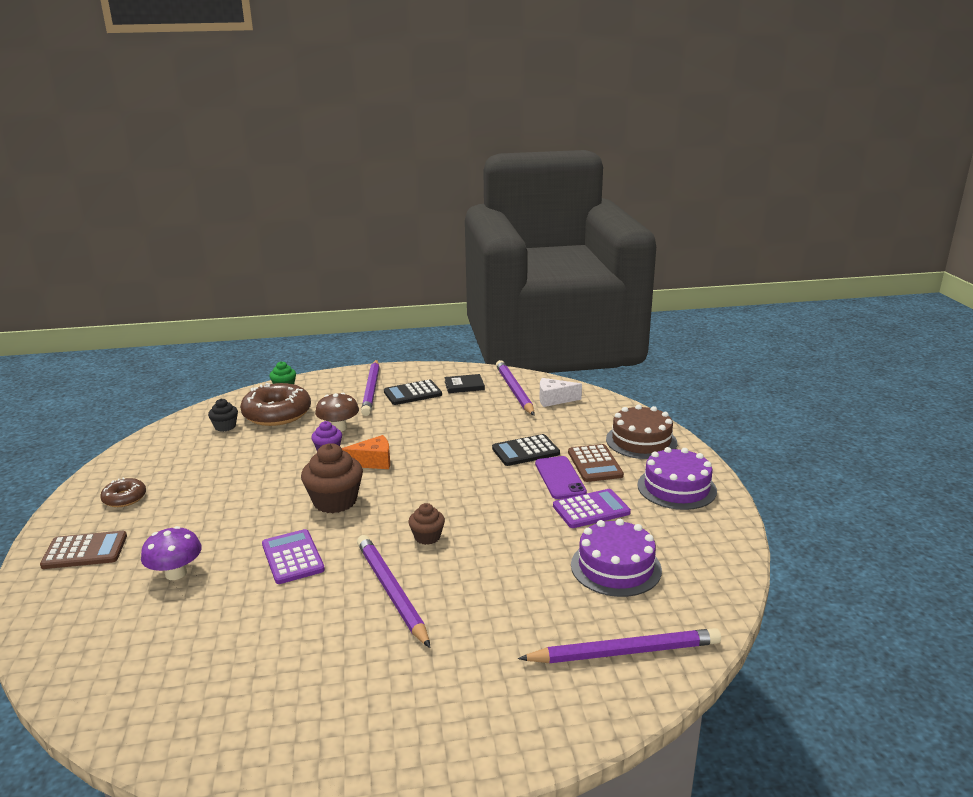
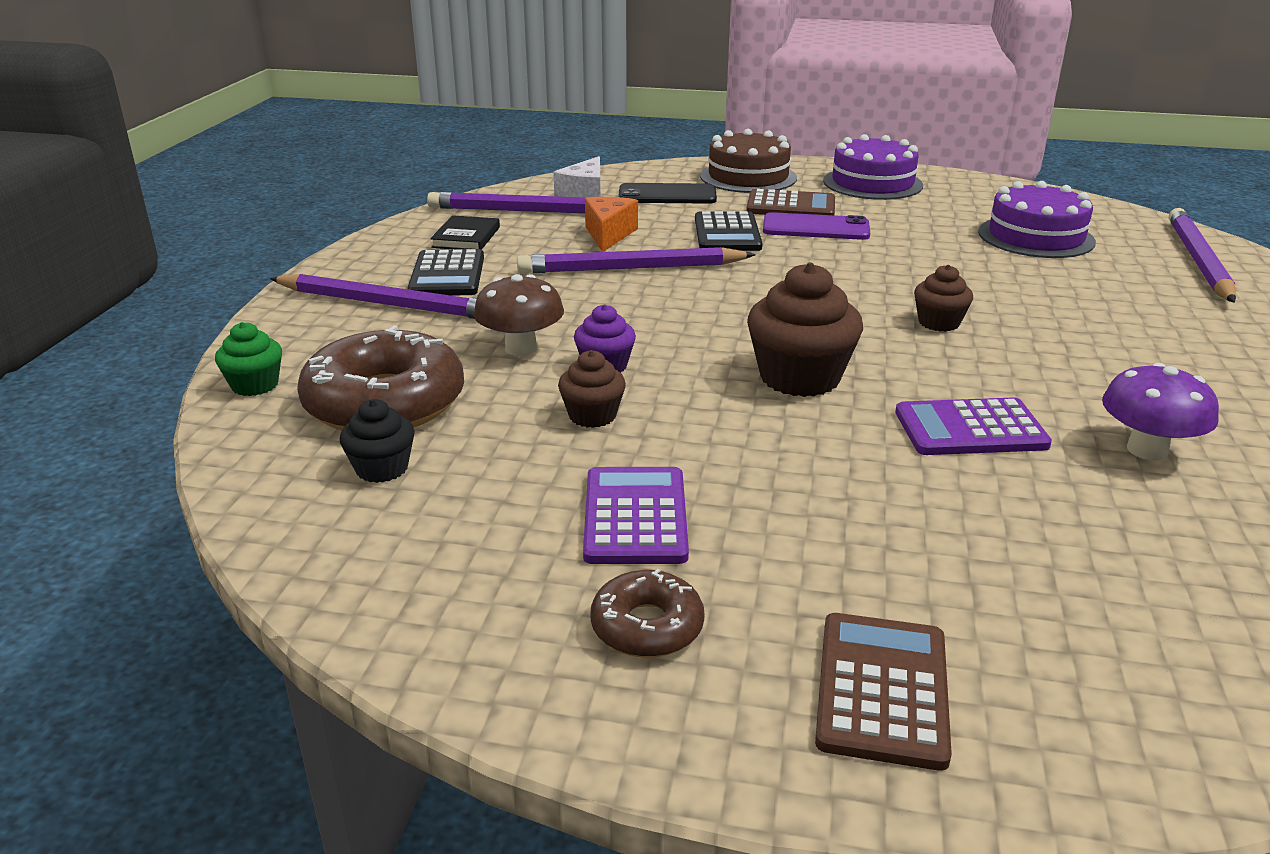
camera: 70 degrees left, 5 degrees up
purple mushroom [141,526,202,580] -> purple mushroom moved to [1102,363,1219,460]
orange cheese [342,435,390,469] -> orange cheese moved to [585,197,638,252]
purple pencil [357,535,431,648] -> purple pencil moved to [517,247,756,273]
purple calculator [553,489,631,528] -> purple calculator moved to [583,467,689,564]
none -> brown cupcake [558,350,626,428]
none -> black phone [618,183,717,204]

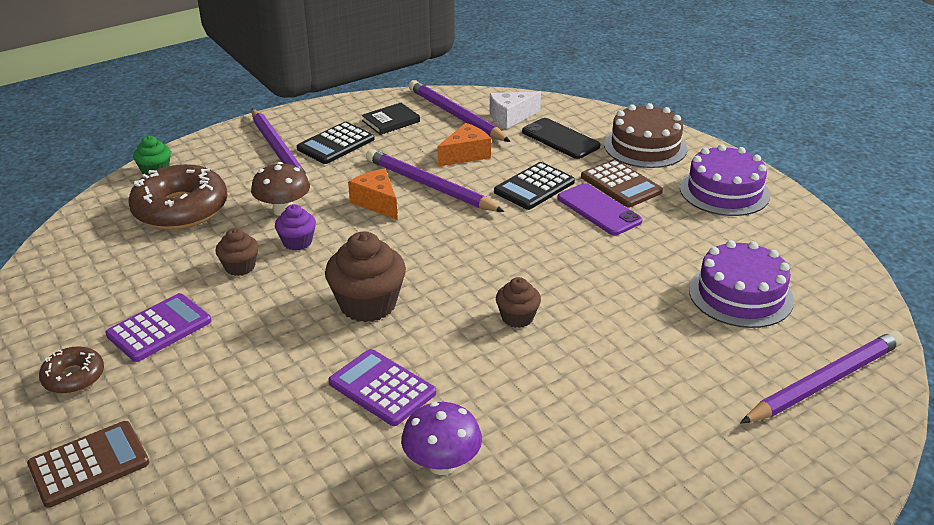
camera: 45 degrees right, 5 degrees up
black cupcake [340,399,415,483] -> none
none -> orange cheese [348,169,398,220]

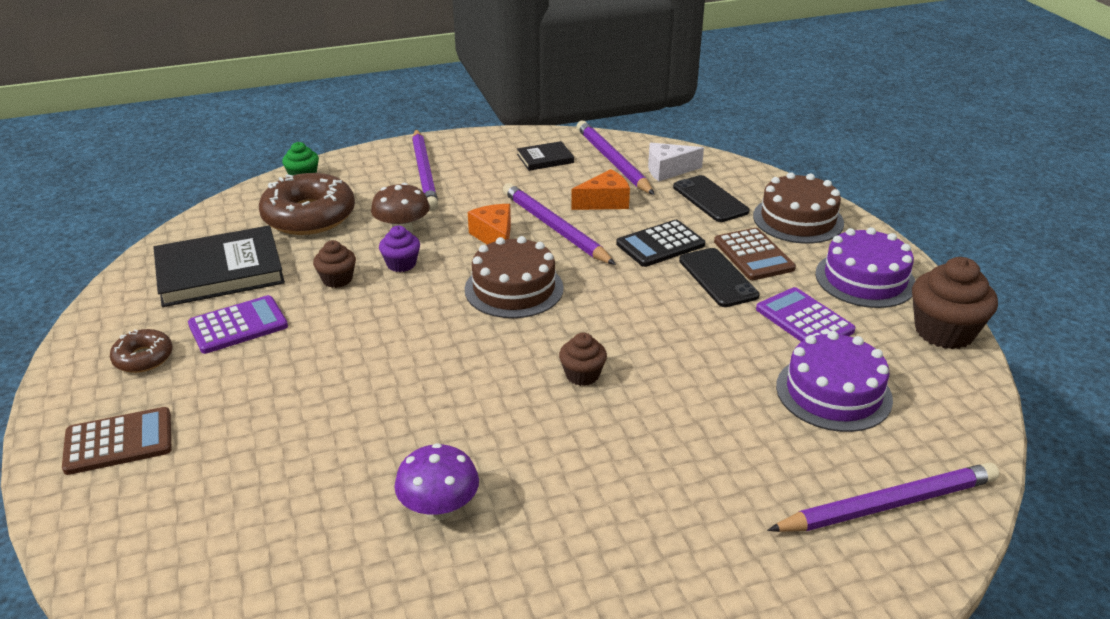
camera: 15 degrees right, 0 degrees up
black calculator [297,122,375,164] -> none
brown cupcake [325,232,406,322] -> brown cupcake moved to [912,257,998,349]
purple calculator [328,349,436,426] -> purple calculator moved to [756,287,856,342]
purple phone [558,183,642,235] -> black phone [679,248,760,307]
none -> black book [153,225,285,307]
none -> brown cake [465,236,564,318]

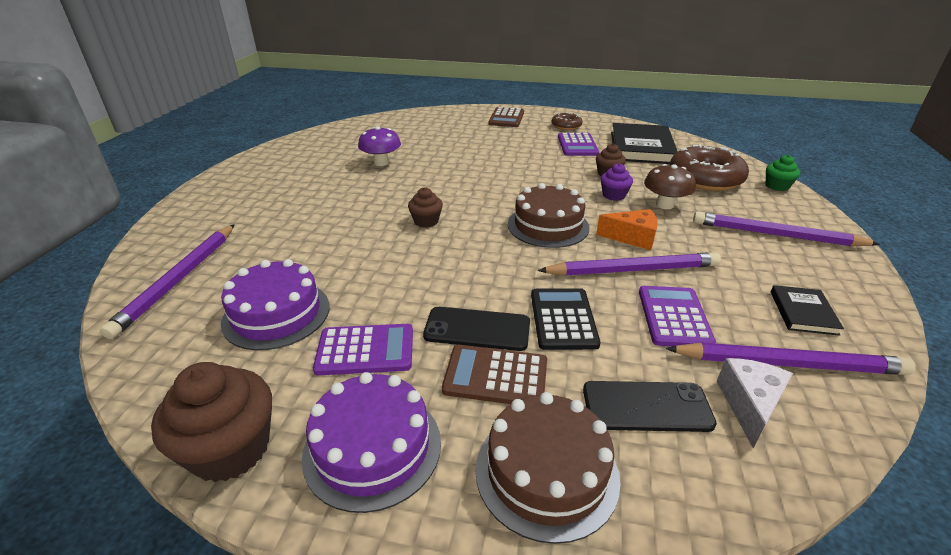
camera: 120 degrees right, 0 degrees up
orange cheese [571,169,630,210] -> purple calculator [639,286,716,346]

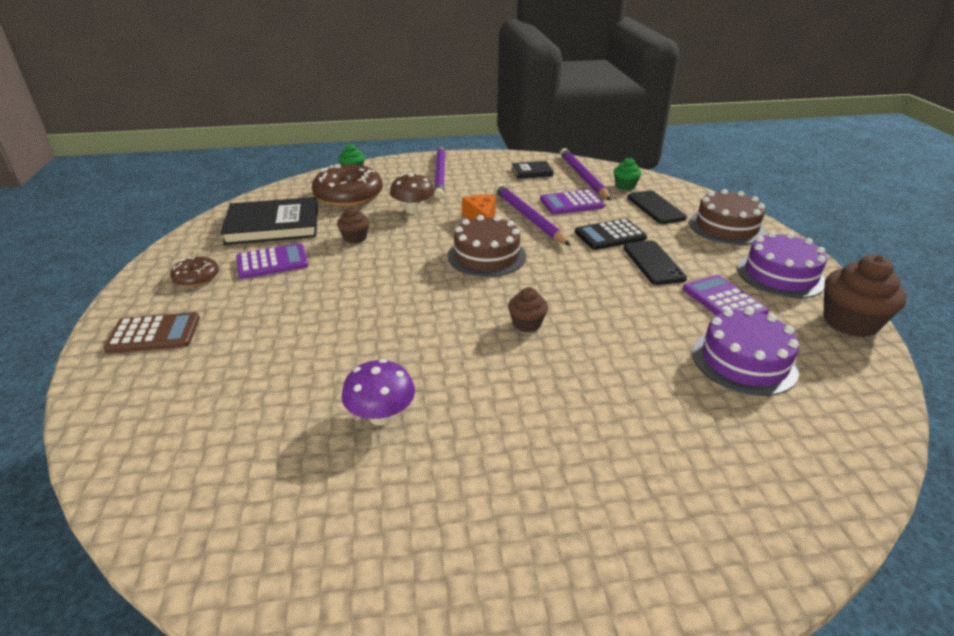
camera: 110 degrees left, 0 degrees up
purple pencil [100,224,235,339] -> none
brown calculator [442,345,547,404] -> none
purple cupcake [601,163,633,201] -> none
white cheese [717,358,793,448] -> green cupcake [614,158,642,190]

